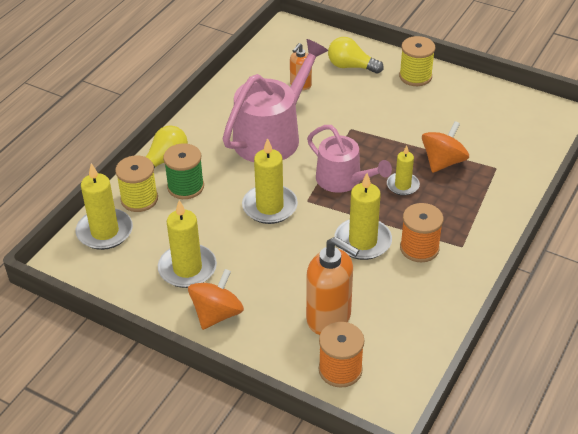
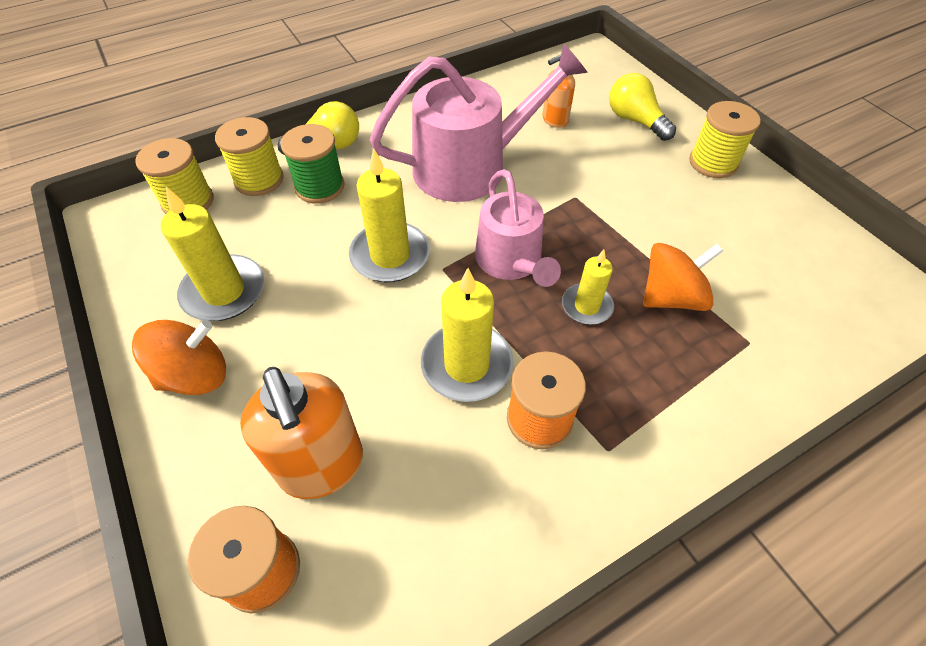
camera: 30 degrees right, 10 degrees up
yellow candle [76,163,133,250] -> yellow spool [135,138,214,214]

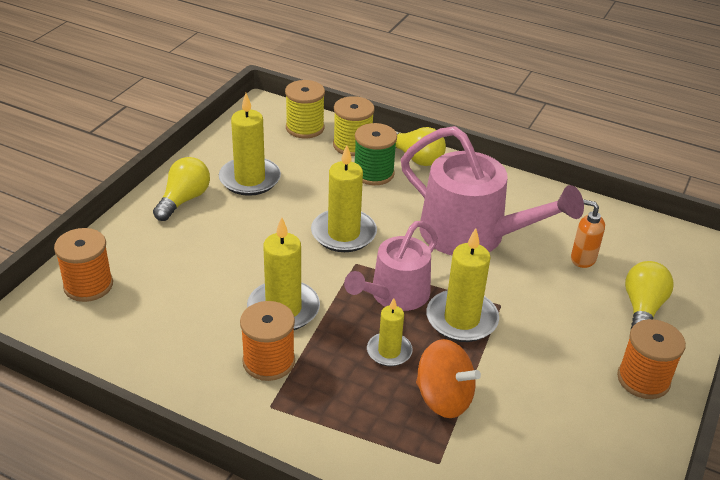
camera: 55 degrees right, 15 degrees down
orange spinning top [132,320,226,395] -> yellow light bulb [153,157,210,221]
orange soap dispenser [240,367,363,499] -> none
yellow spool [689,101,761,178] -> orange spool [617,319,686,399]
none -> yellow candle [426,228,499,342]

